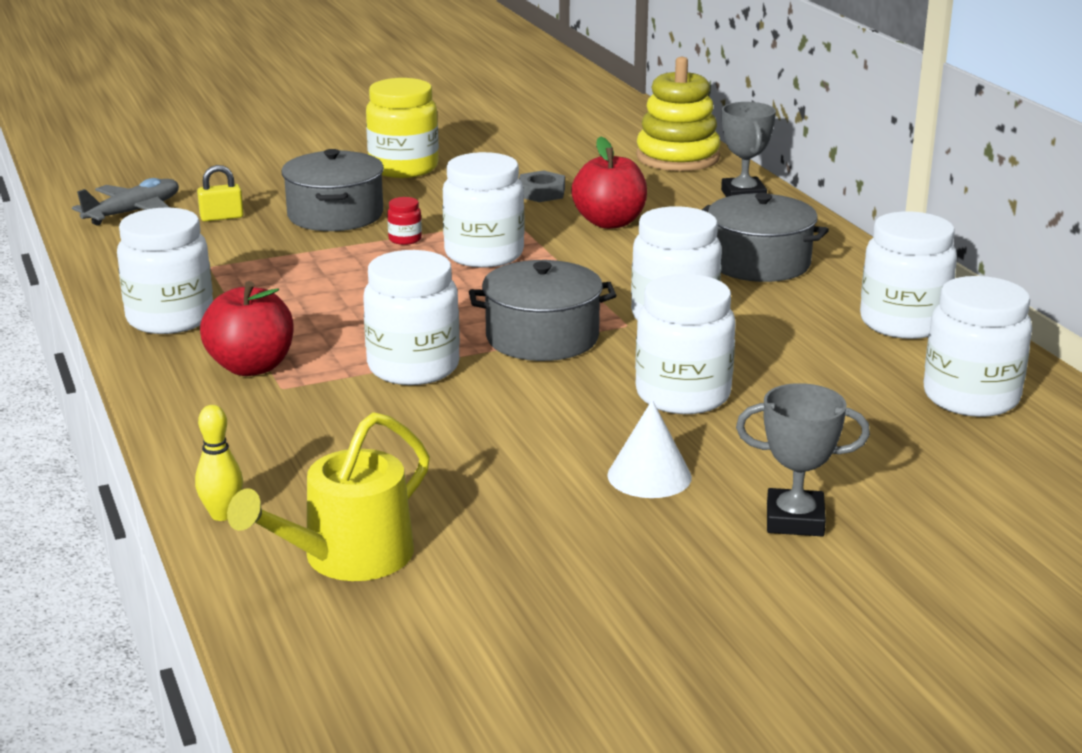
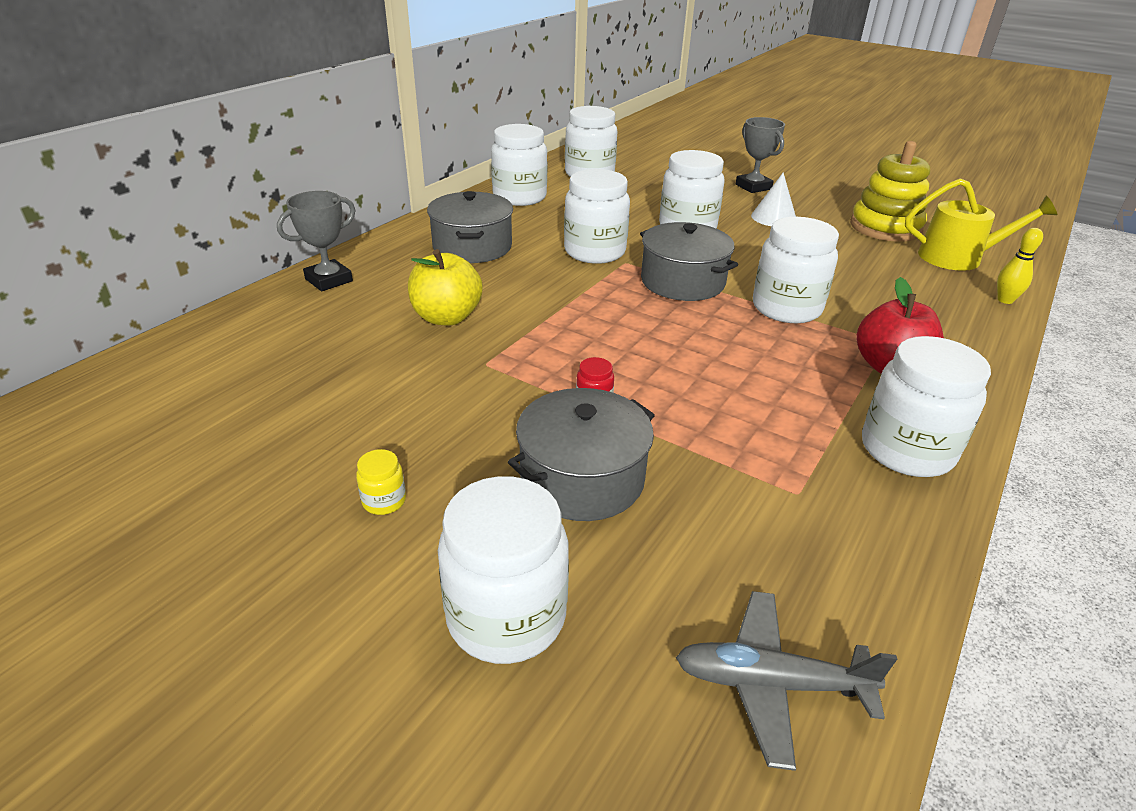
camera: 125 degrees left, 10 degrees up
yellow padlock [197,165,244,222] -> none
yellow jar [366,78,439,178] -> yellow jar [356,449,406,515], size x0.43
white jar [442,152,524,268] -> white jar moved to [438,476,569,664]
grey nut [519,170,565,202] -> none
red apple [571,136,647,229] -> yellow apple [408,249,483,326]
yellow stacking toy [636,57,721,171] -> yellow stacking toy moved to [850,141,930,242]

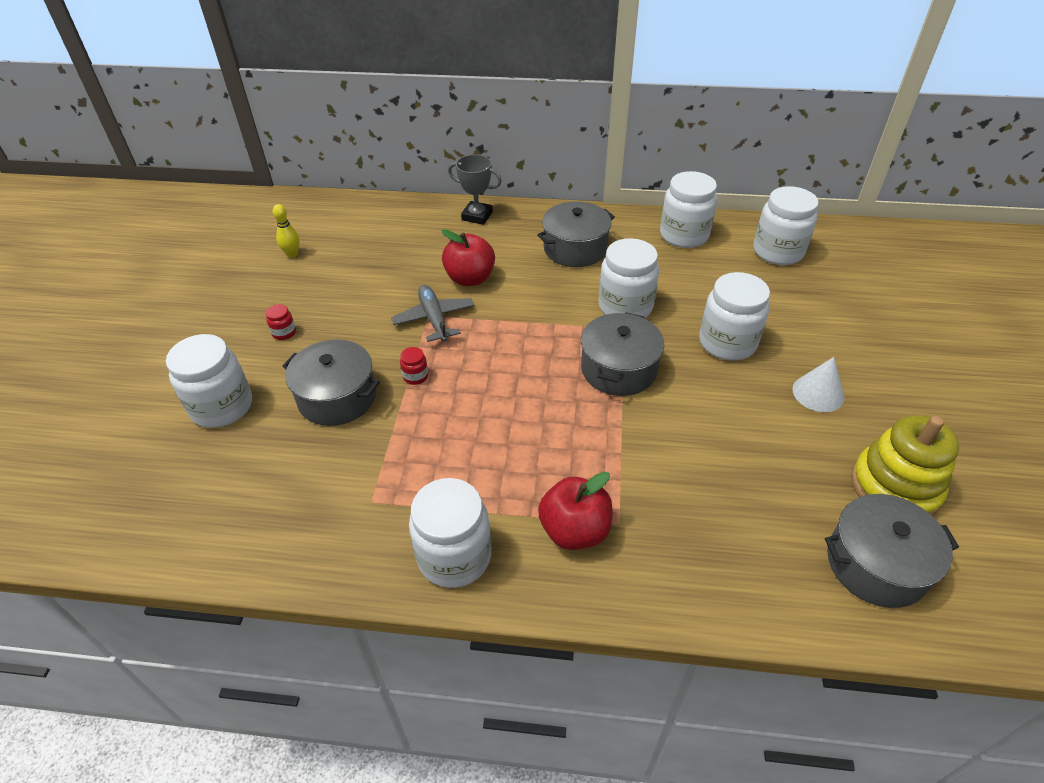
camera: 65 degrees right, 10 degrees up
yellow jar [356,449,406,515] -> red jar [266,304,296,340]
yellow apple [408,249,483,326] -> red apple [441,229,495,286]
grey plane [676,591,897,771] -> grey plane moved to [391,285,474,342]
grey trophy [736,117,785,193] -> none
white jar [753,217,839,323] -> none
yellow watering can [905,178,1057,271] -> grey pot [825,494,959,608]
yellow bowling pin [997,228,1043,304] -> yellow bowling pin moved to [273,204,300,258]

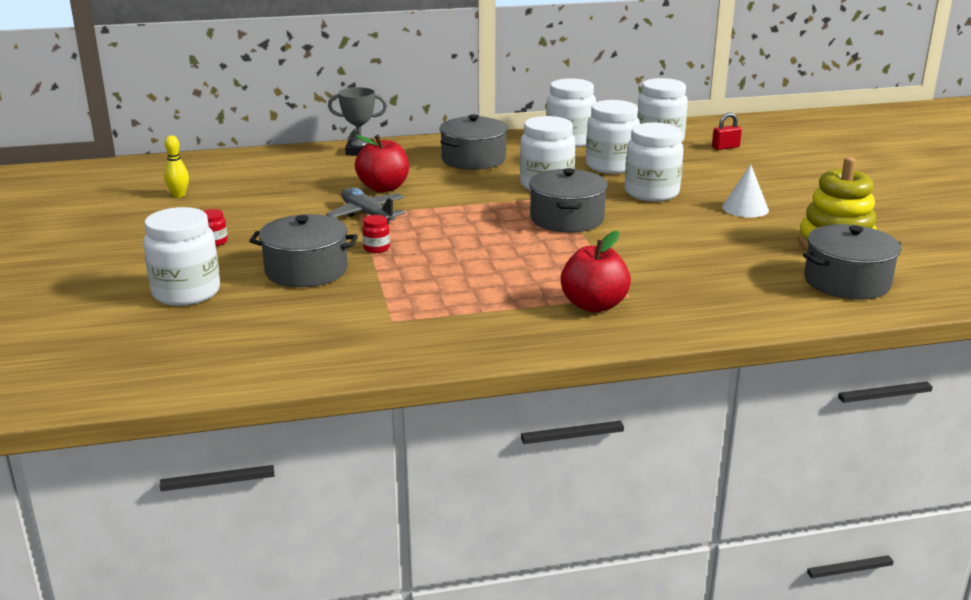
camera: 20 degrees left, 20 degrees down
white jar [409,478,491,588] -> white jar moved to [586,100,640,174]
none -> red padlock [712,113,742,150]

